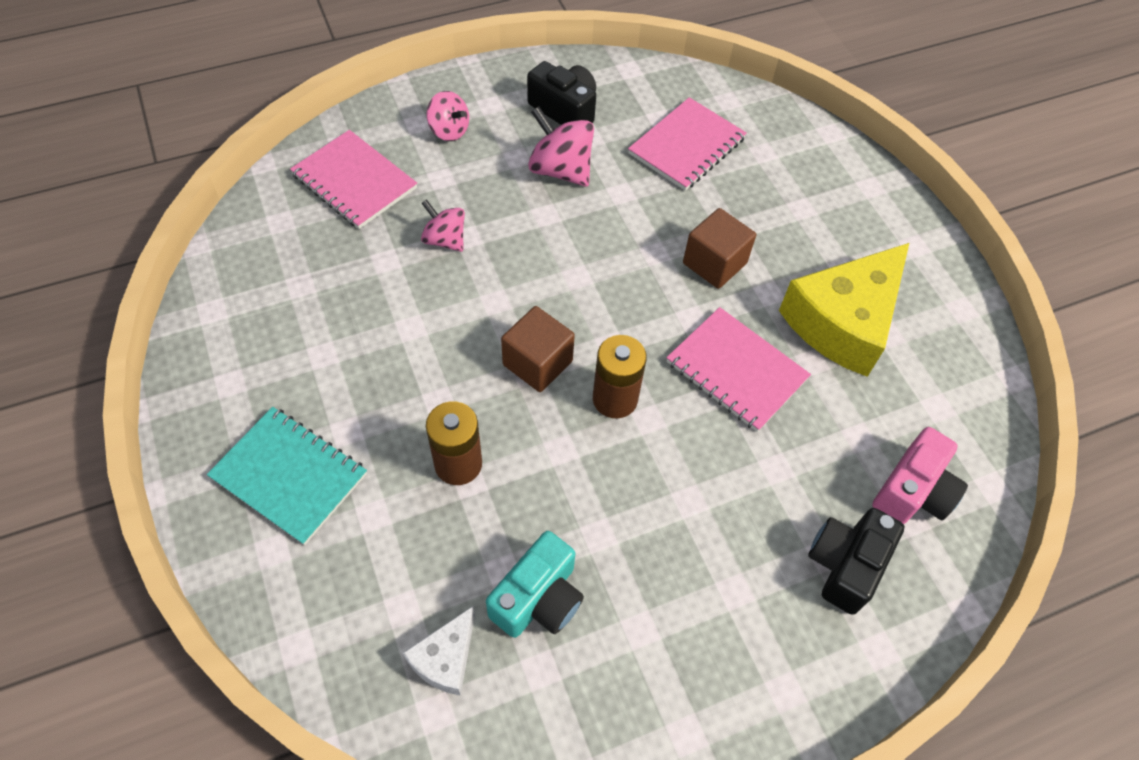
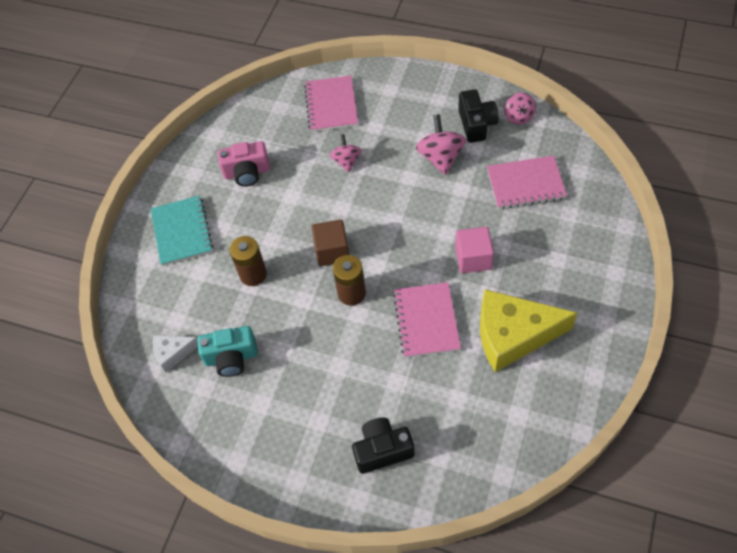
camera: 50 degrees right, 0 degrees up
pink spinning top [427,91,469,141] -> pink spinning top moved to [504,93,536,125]
brown cube [683,208,756,289] -> pink cube [455,227,494,273]
pink camera [872,427,968,524] -> pink camera moved to [217,141,270,187]

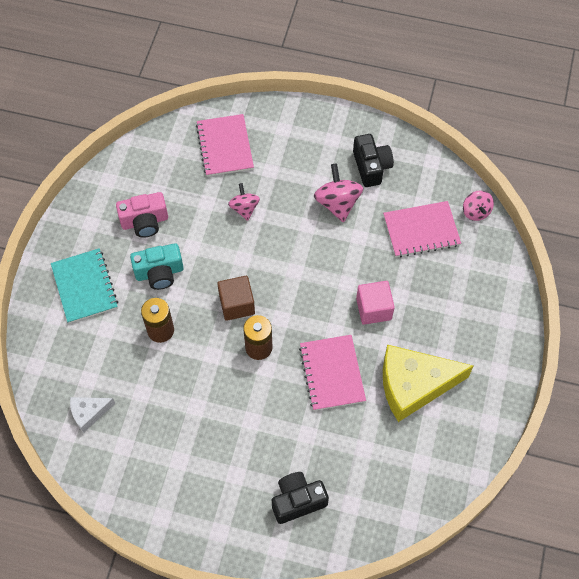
camera: 10 degrees left, 5 degrees up
turquoise camera [197,326,258,377] -> turquoise camera moved to [130,243,184,290]
pink spinning top [504,93,536,125] -> pink spinning top moved to [463,190,494,221]

